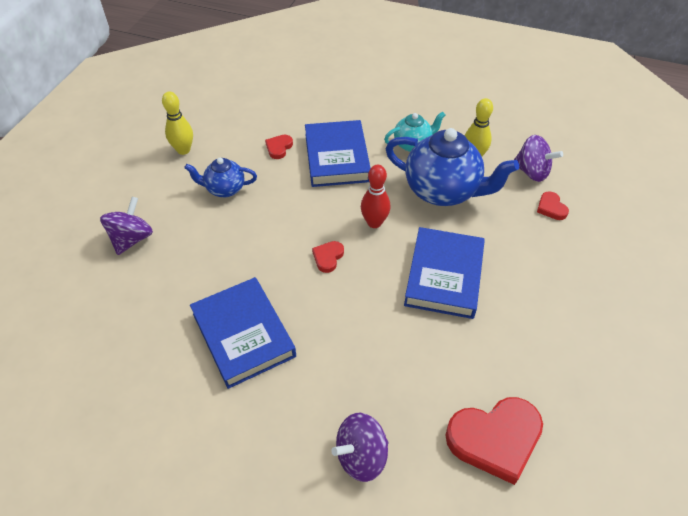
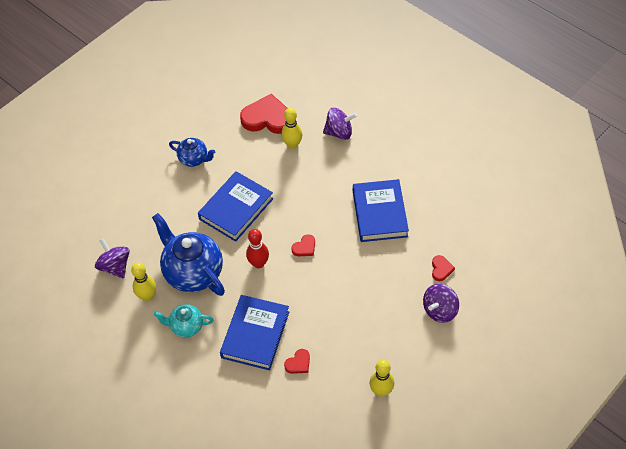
camera: 155 degrees left, 5 degrees up
blue teapot [184,158,257,197] -> blue teapot moved to [169,138,215,167]
red heart [537,191,569,220] -> red heart moved to [432,255,455,281]
none -> yellow bowling pin [281,108,302,149]

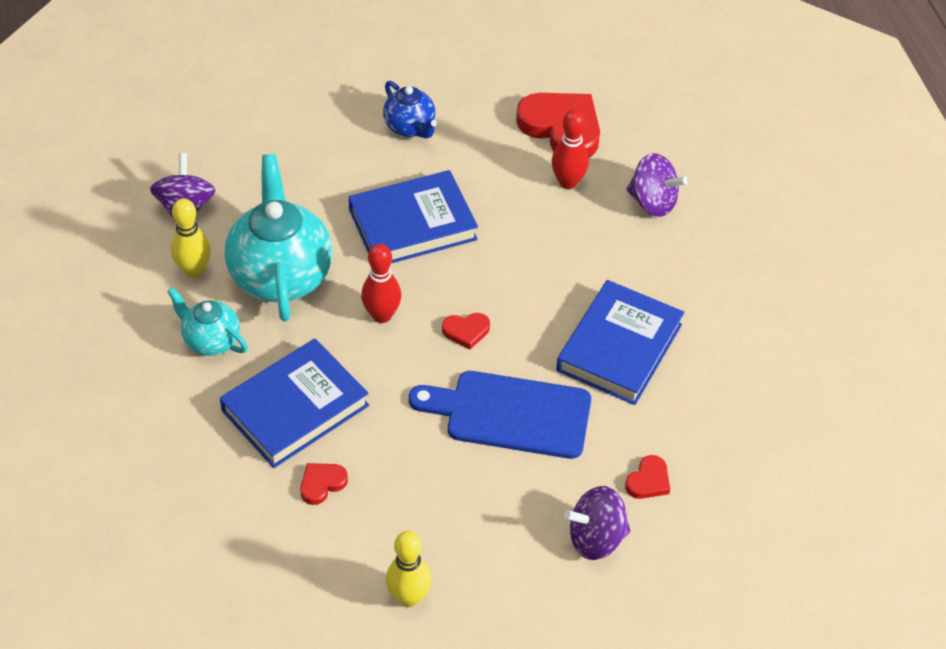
camera: 30 degrees right, 5 degrees down
blue teapot [152,213,225,296] -> turquoise teapot [225,154,332,321]
yellow bowling pin [281,108,302,149] -> red bowling pin [552,110,589,189]
red heart [284,349,310,374] -> red heart turned 150 degrees clockwise [300,463,348,505]
none -> blue cutting board [409,371,591,459]

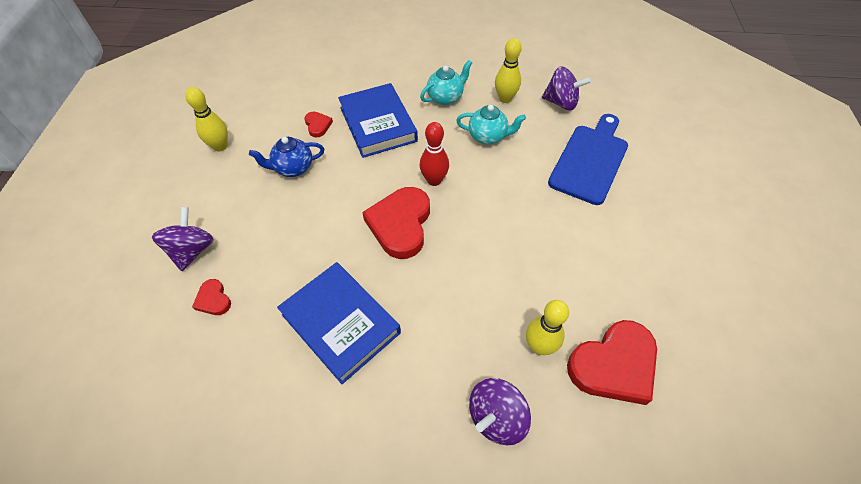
camera: 110 degrees right, 5 degrees up
turquoise teapot [225,154,332,321] -> turquoise teapot [456,105,526,145], size x0.53
blue book [348,170,478,263] -> none
blue teapot [383,81,437,138] -> blue teapot moved to [249,137,324,177]
blue cutting board [409,371,591,459] -> blue cutting board moved to [548,114,628,205]
red heart [442,313,490,350] -> red heart [362,187,430,259], size x2.13
red bowling pin [552,110,589,189] -> yellow bowling pin [526,300,569,355]

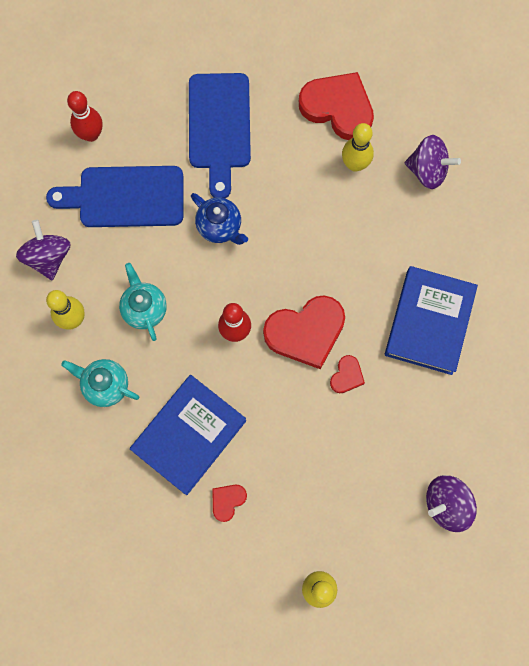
camera: 120 degrees left, 20 degrees up
red heart [192,279,231,315] -> red heart moved to [330,355,365,393]
blue teapot [249,137,324,177] -> blue teapot moved to [191,193,248,245]
none -> red bowling pin [67,91,102,142]
none -> blue cutting board [189,73,251,198]

